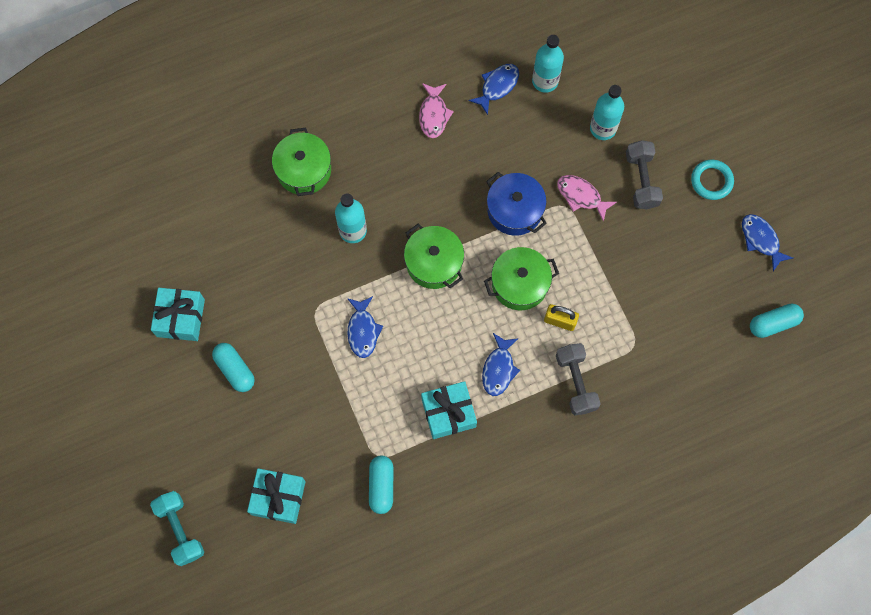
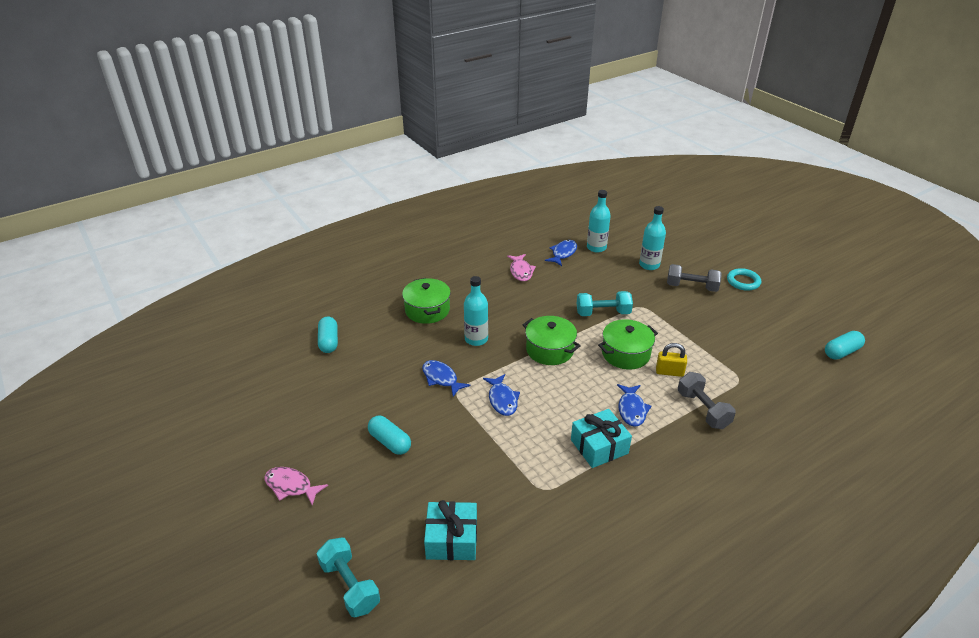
camera: 10 degrees left, 35 degrees down
turquoise gift [151,288,205,341] -> none
turquoise capsule [369,456,394,514] -> turquoise capsule moved to [318,317,338,353]
blue pot [486,172,547,236] -> turquoise dumbbell [576,291,633,316]
pink fish [557,175,617,222] -> pink fish moved to [264,467,328,506]
grey dumbbell [626,140,663,209] -> grey dumbbell turned 60 degrees counterclockwise [667,264,722,292]
blue fish [742,214,793,271] -> blue fish moved to [422,360,471,397]

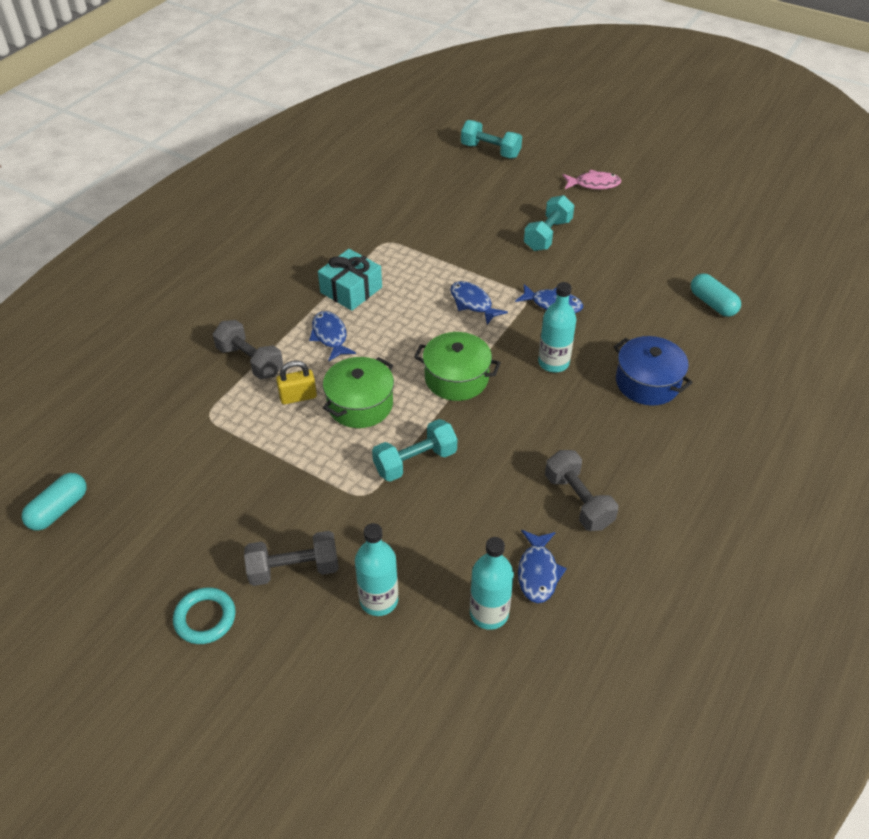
camera: 155 degrees right, 10 degrees up
turquoise capsule [368,415,411,455] -> turquoise dumbbell [524,195,575,251]
green pot [402,278,451,324] -> blue pot [614,336,693,406]
turquoise gift [424,500,477,560] -> none
pink fish [507,254,536,281] -> grey dumbbell [545,450,619,531]

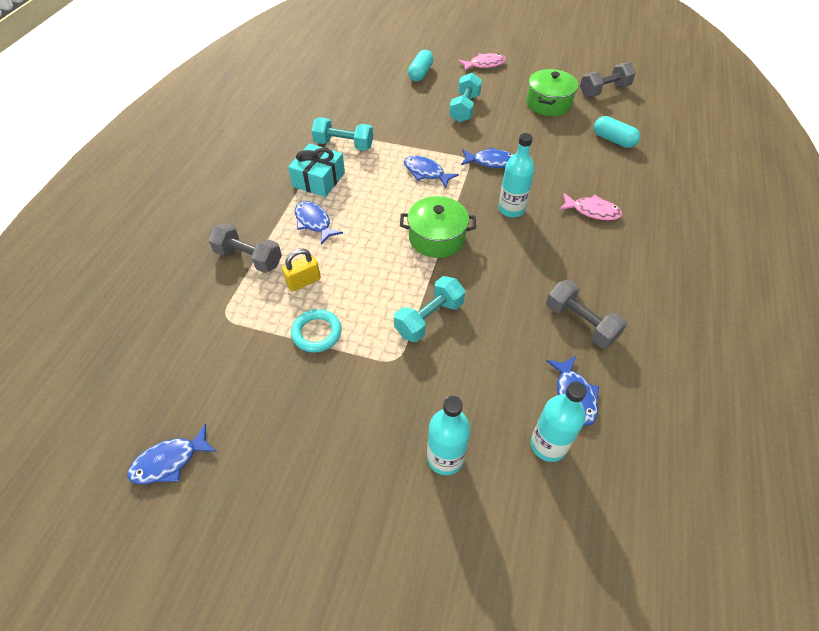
camera: 15 degrees left, 5 degrees up
turquoise capsule [22,473,87,531] -> turquoise capsule moved to [408,50,434,81]
turquoise ring [173,587,236,644] -> turquoise ring moved to [291,309,342,353]
grey dumbbell [244,531,339,586] -> grey dumbbell moved to [580,62,636,97]
green pot [323,357,394,428] -> green pot moved to [526,69,578,116]
turquoise dumbbell [461,120,522,158] -> turquoise dumbbell moved to [312,117,373,151]
blue pot [614,336,693,406] -> pink fish [559,193,622,220]
none -> blue fish [128,424,217,484]

